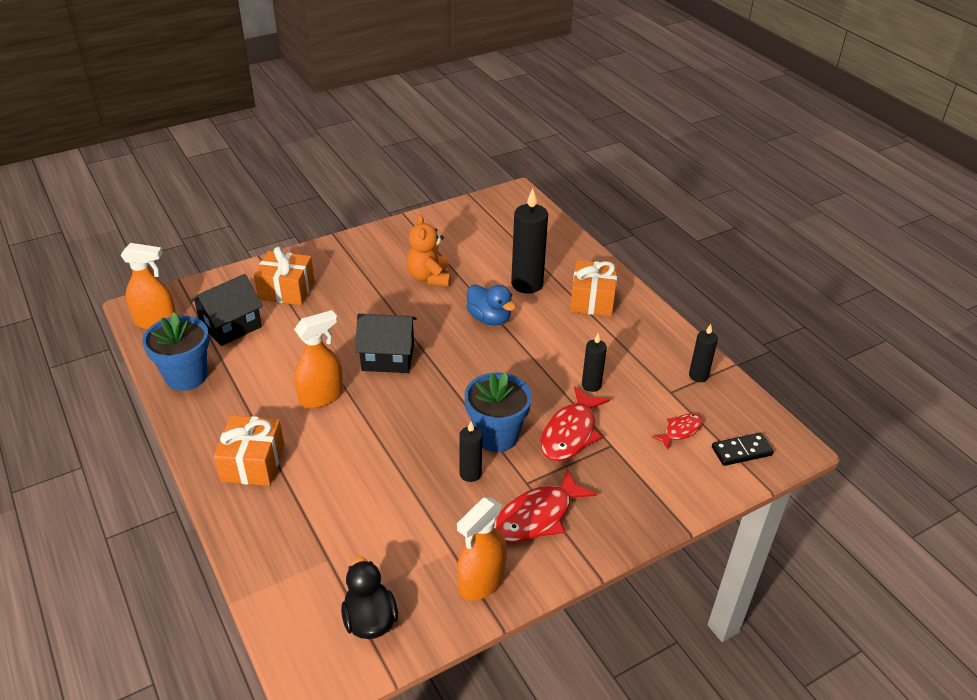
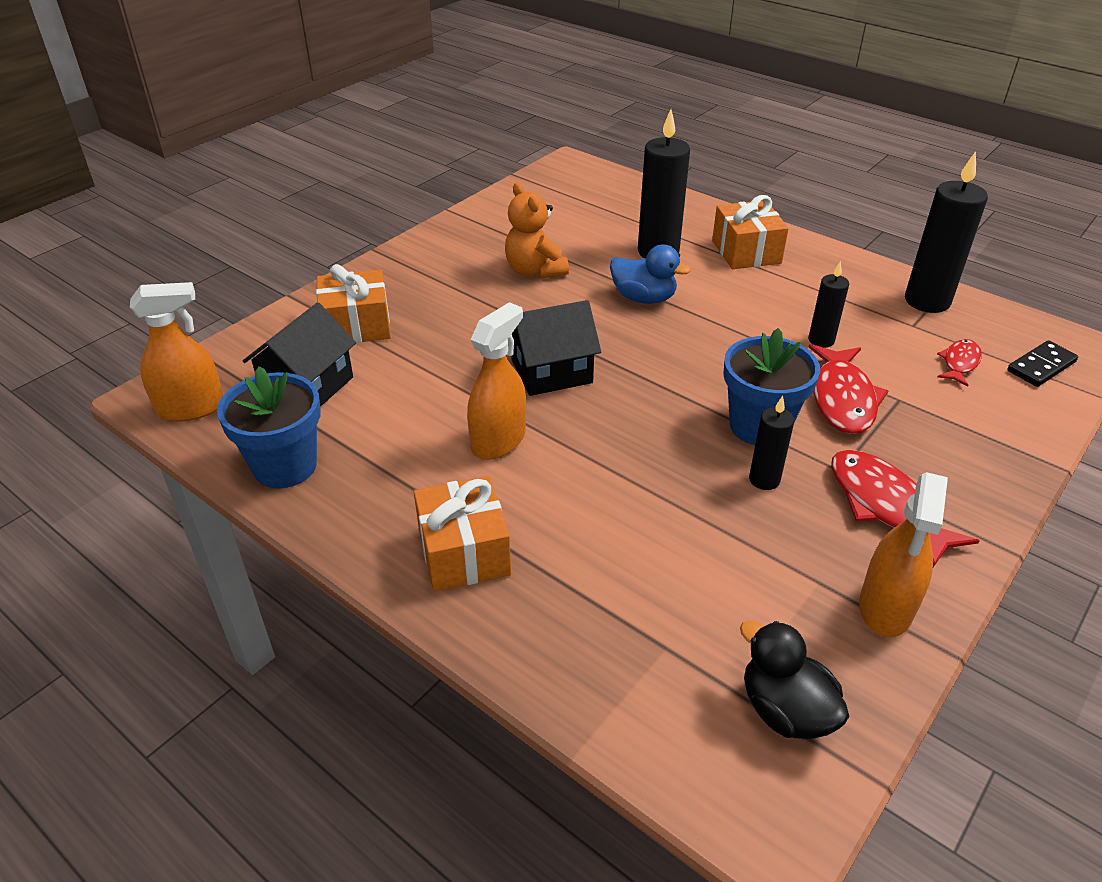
camera: 20 degrees left, 0 degrees up
red fish [494,468,597,543] -> red fish turned 120 degrees clockwise [831,450,980,567]
black candle [689,324,718,382] -> black candle [905,151,988,313], size x1.82

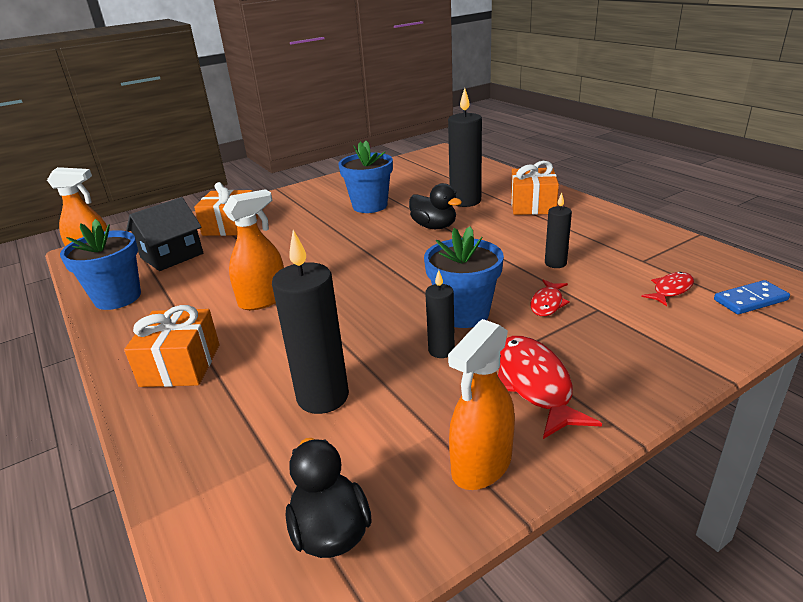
camera: 20 degrees right, 10 degrees down
orange teddy bear [505,182,569,279] -> blue flower pot [338,141,393,213]
black house [511,300,601,396] -> none
blue duck [610,245,691,304] -> black duck [409,183,462,229]
red fish [809,344,888,434] -> red fish [530,280,570,316], size x0.57
black candle [905,151,988,313] -> black candle moved to [272,230,349,414]
black domino [1007,340,1078,387] -> blue domino [714,280,790,314]

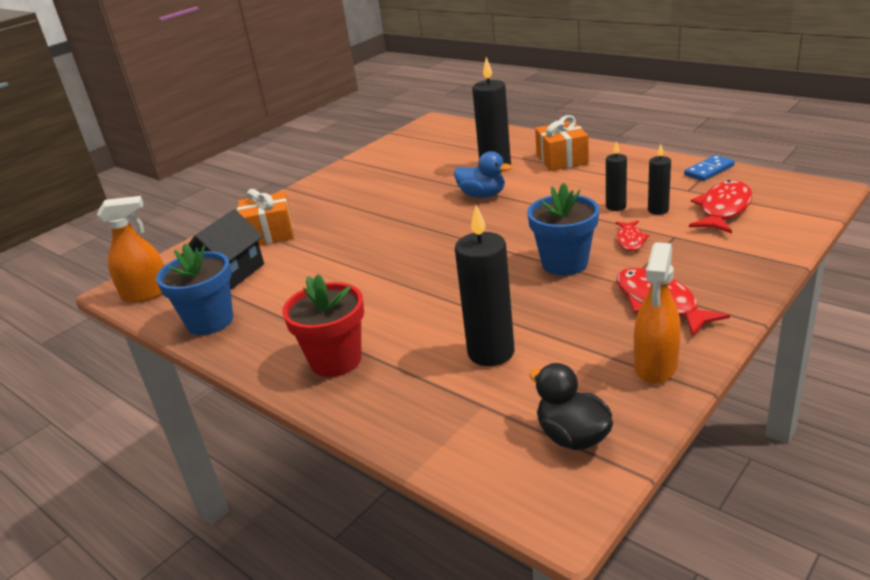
camera: 15 degrees left, 0 degrees up
orange gift [124,305,219,387] -> red flower pot [282,274,364,377]
orange spray bottle [223,189,284,310] -> none
blue flower pot [338,141,393,213] -> none
black duck [409,183,462,229] -> blue duck [454,151,512,198]
black candle [425,270,455,358] -> black candle moved to [648,144,671,215]
red fish [641,272,694,306] -> red fish [689,180,752,233], size x1.77
blue domino [714,280,790,314] -> blue domino moved to [684,155,735,181]

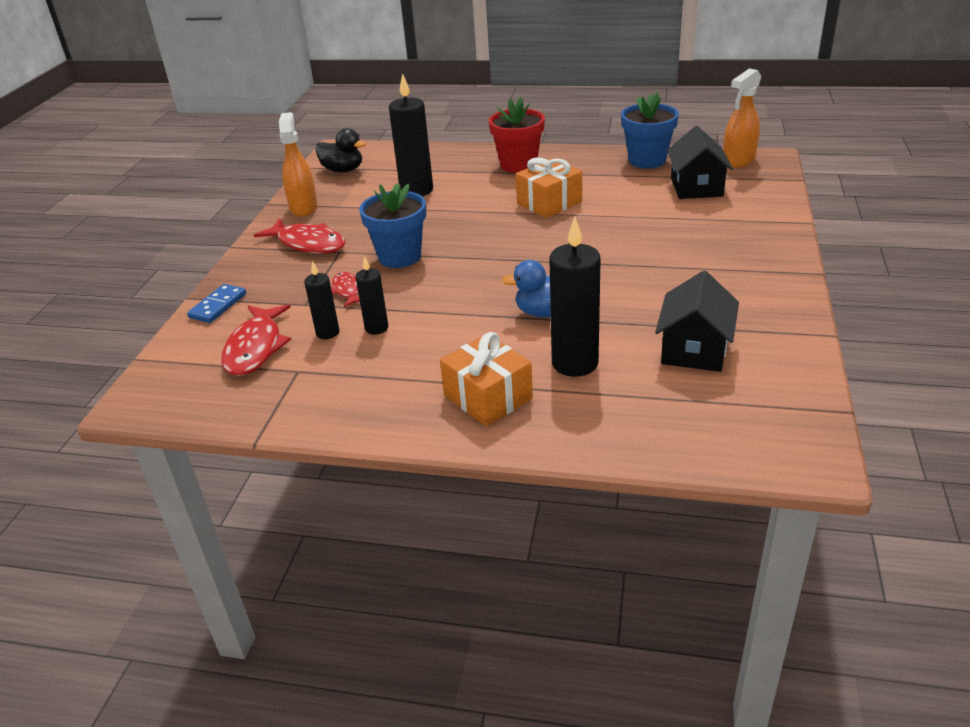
camera: 150 degrees right, 5 degrees up
orange gift [237,189,294,245] -> orange gift moved to [516,157,582,218]
blue domino [684,155,735,181] -> blue domino moved to [187,284,246,323]
none -> black house [655,271,739,372]

